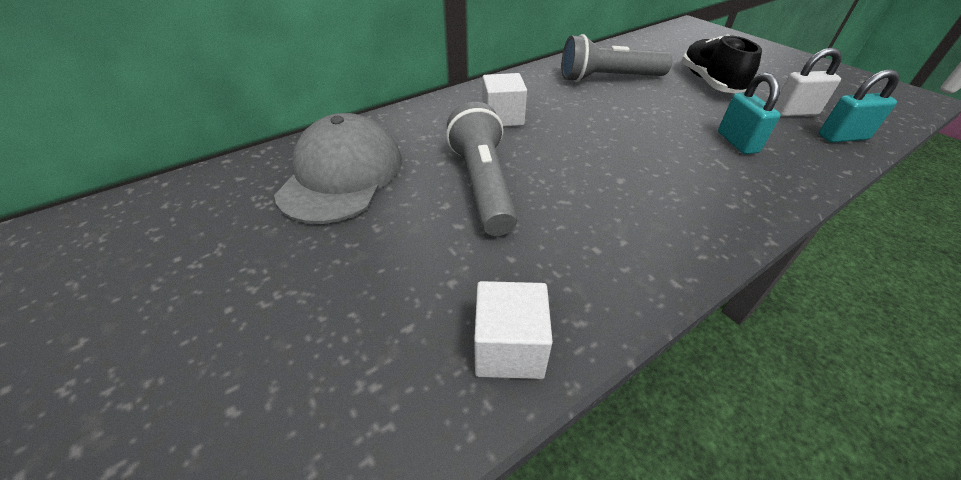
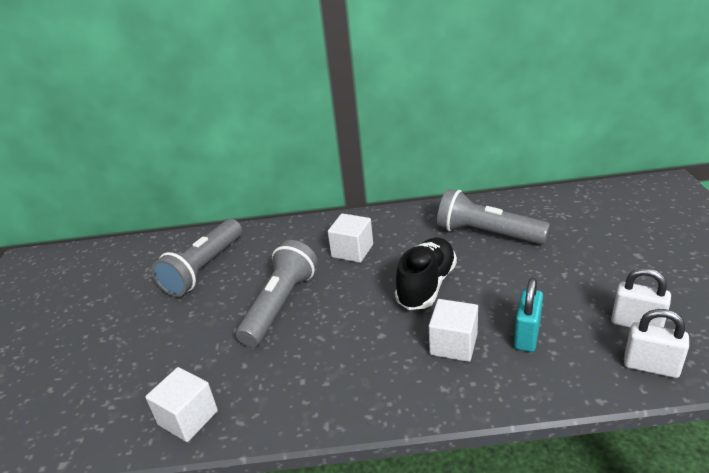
camera: 35 degrees right, 10 degrees down
grey cap [274,113,402,224] -> grey flashlight [152,219,242,297]
black shoe [681,34,762,93] -> black shoe moved to [395,238,457,310]
turquoise padlock [819,69,899,143] -> white padlock [624,309,689,378]
none -> white cube [429,299,478,362]

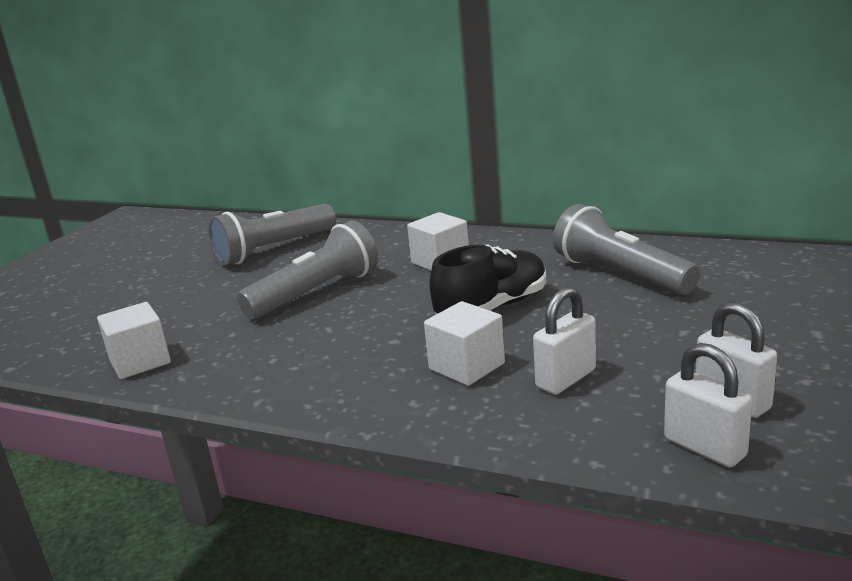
camera: 25 degrees right, 10 degrees down
turquoise padlock [514,278,543,352] -> white padlock [533,286,596,395]

